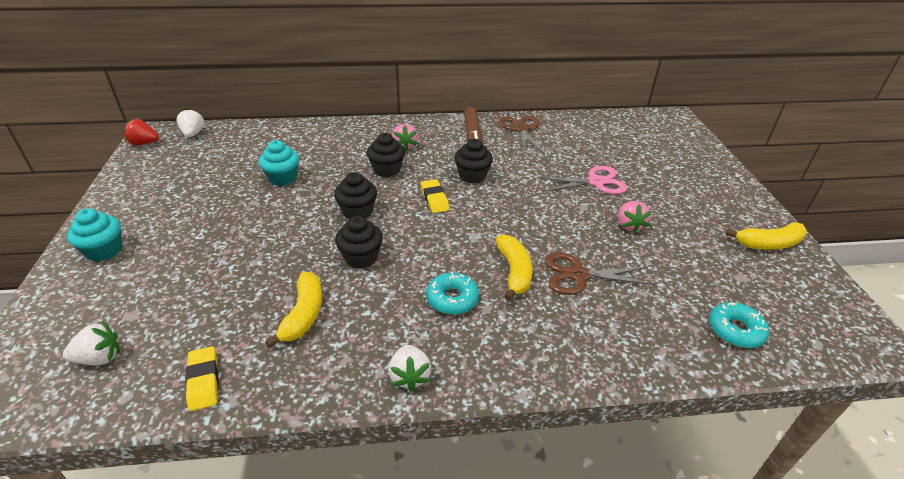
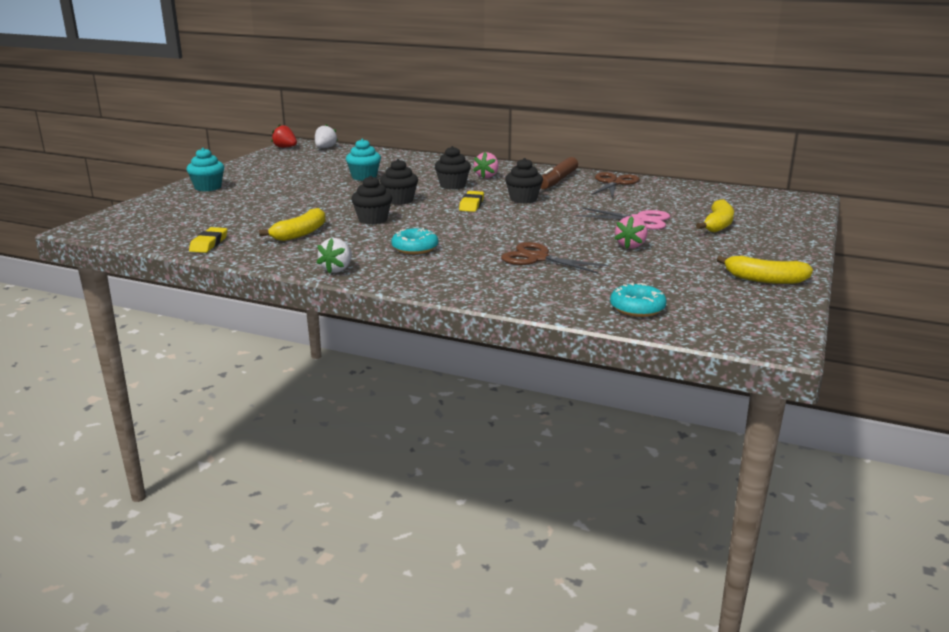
camera: 30 degrees right, 15 degrees down
white strawberry [63,322,120,365] -> none
yellow banana [496,234,533,301] -> yellow banana moved to [696,199,734,233]

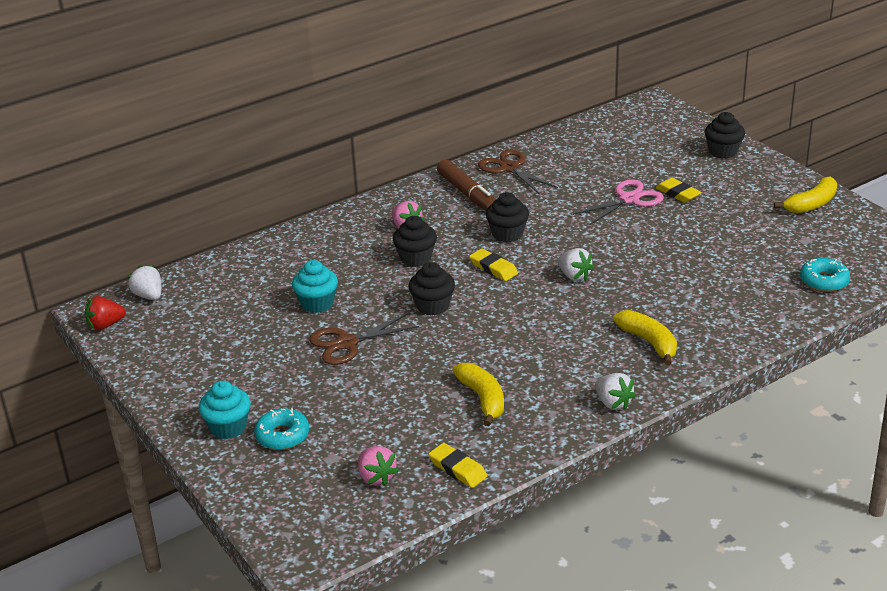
camera: 55 degrees left, 10 degrees up
black cupcake [351,176,392,224] -> black cupcake moved to [705,112,745,159]
turquoise donut [391,228,438,254] -> turquoise donut moved to [254,408,309,450]
brown scissors [501,242,609,274] -> brown scissors moved to [309,313,419,365]
pink strawberry [614,216,647,249] -> pink strawberry moved to [358,446,399,486]
yellow banana [696,199,734,233] -> yellow banana moved to [613,310,677,365]
none -> white strawberry [558,248,594,281]
none -> yellow eraser [655,178,702,203]

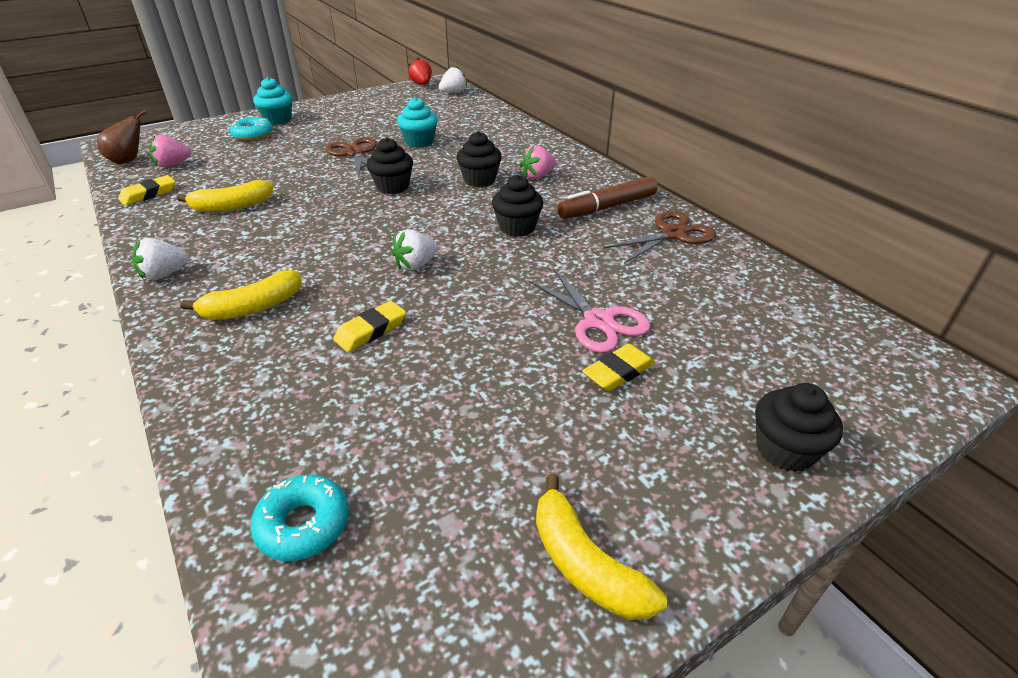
camera: 90 degrees right, 5 degrees up
yellow eraser [469,248,518,281] -> yellow eraser moved to [333,301,406,352]
none -> brown pear [97,110,147,164]

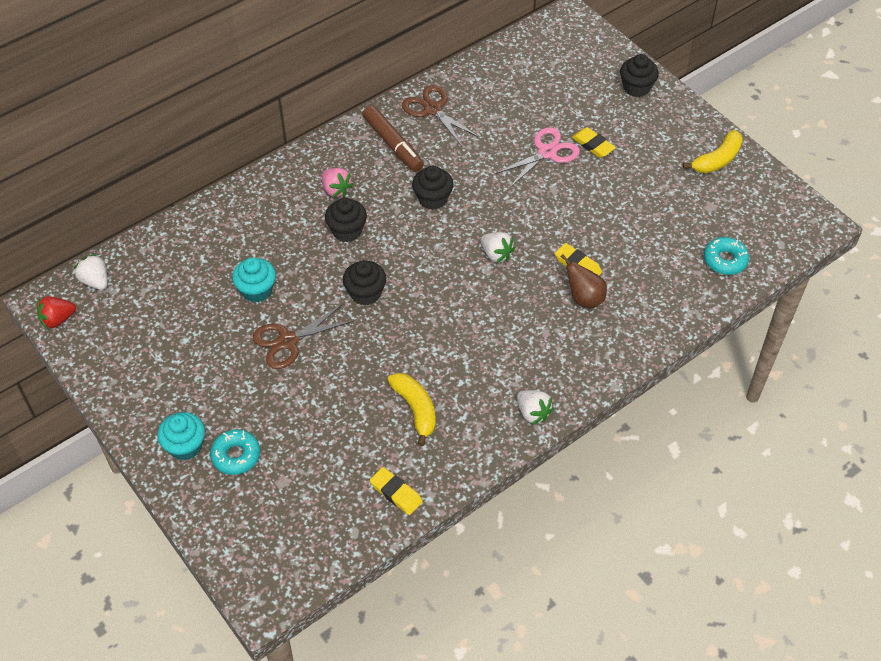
camera: 95 degrees left, 15 degrees up
brown pear [97,110,147,164] -> brown pear moved to [560,254,607,308]
pink strawberry [149,135,191,168] -> none
yellow banana [180,270,302,320] -> none

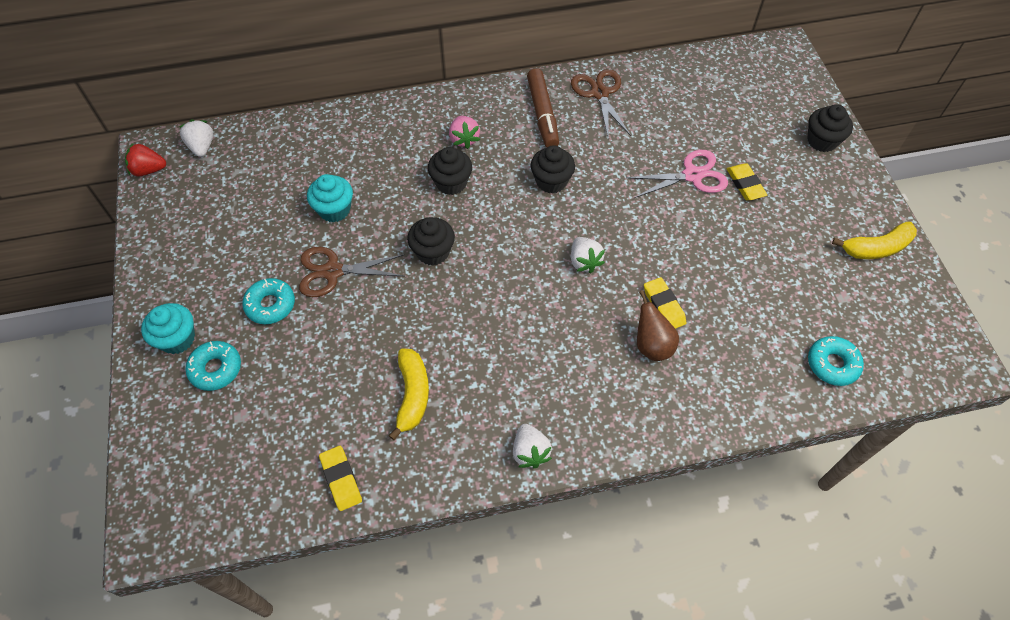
camera: 25 degrees right, 5 degrees up
none -> turquoise donut [242,278,295,324]

